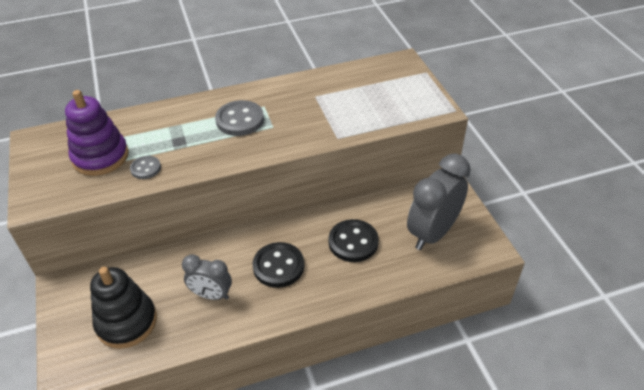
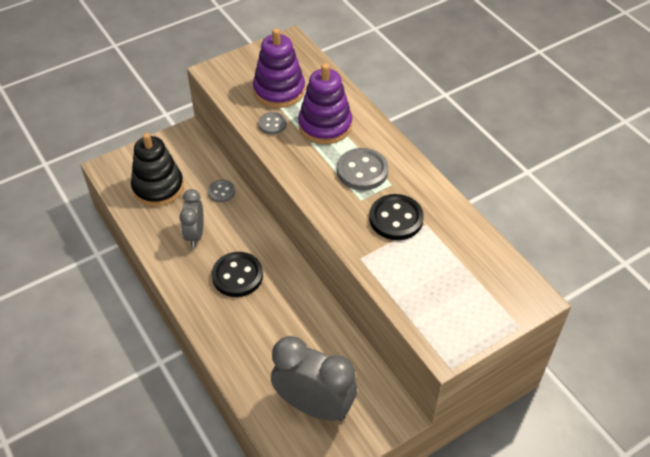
camera: 75 degrees right, 5 degrees up
black button [329,219,379,262] -> black button moved to [369,194,424,240]
none -> grey button [208,180,235,202]
none -> purple stacking toy [298,63,352,144]

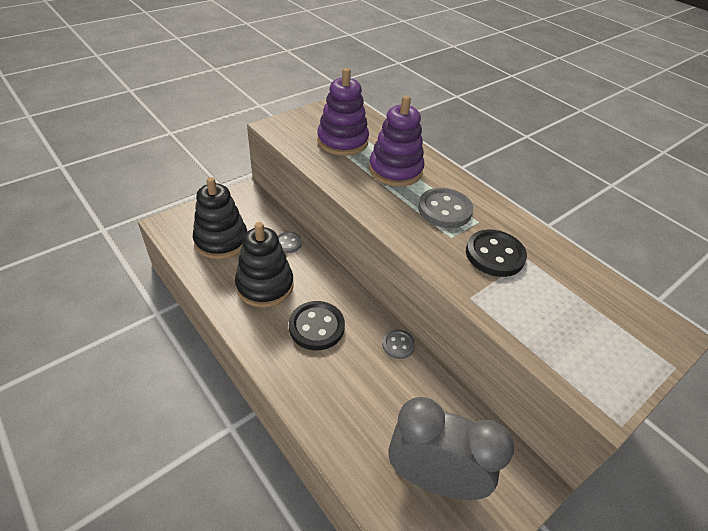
camera: 10 degrees left, 5 degrees down
grey clock [180,189,204,247] -> black stacking toy [235,222,294,308]
grey button [258,112,287,134] -> grey button moved to [382,329,415,359]

